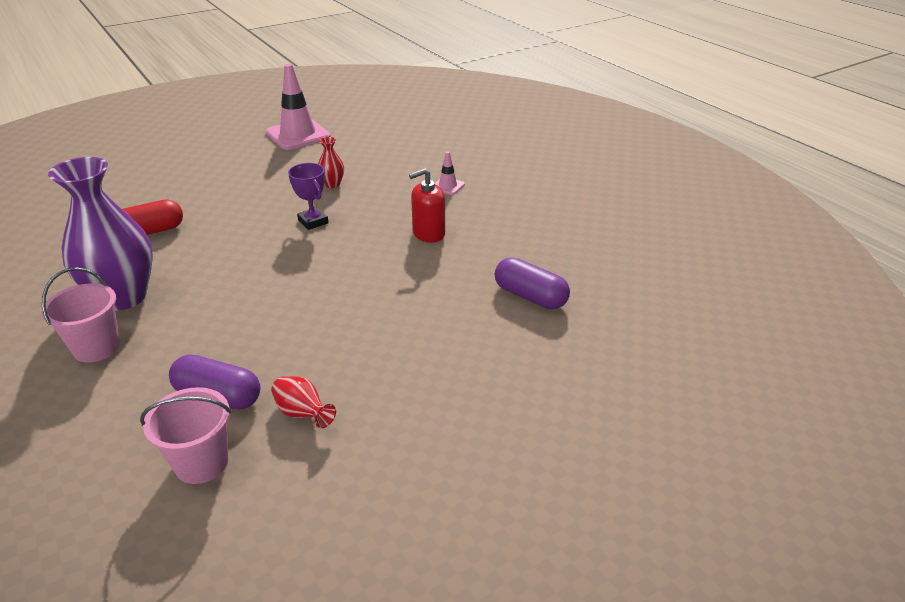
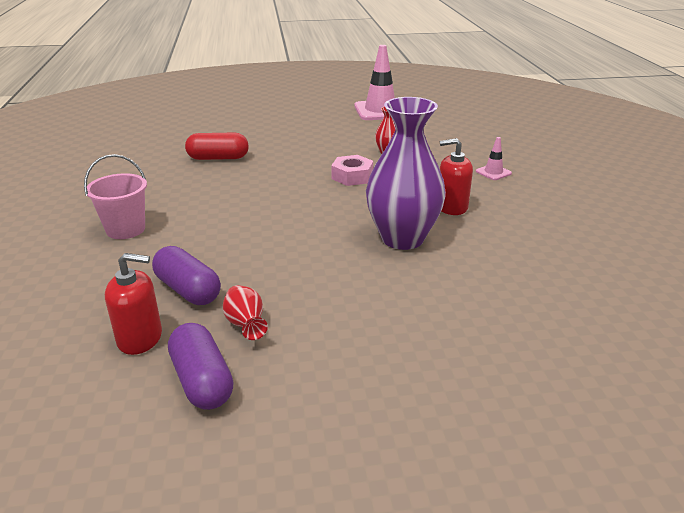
camera: 25 degrees right, 5 degrees down
purple vase [48,157,153,311] -> purple vase moved to [366,97,446,250]
pink bucket [140,387,232,484] -> red soap dispenser [105,253,162,355]
purple trophy [288,163,329,230] -> pink nut [331,155,373,186]
purple capsule [495,257,570,309] -> purple capsule moved to [168,323,234,410]

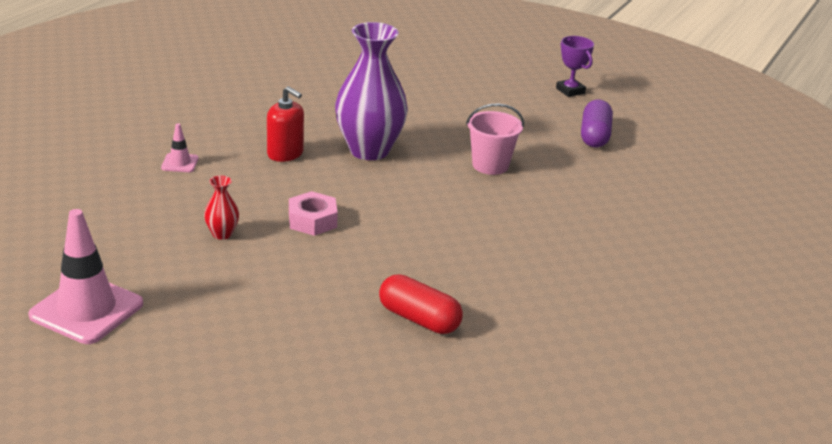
camera: 145 degrees left, 0 degrees up
pink bucket [84,154,147,239] -> pink bucket moved to [466,104,524,175]
red soap dispenser [105,253,162,355] -> none
purple capsule [152,246,221,305] -> none
red vase [223,285,268,340] -> none
none -> purple trophy [556,36,594,97]

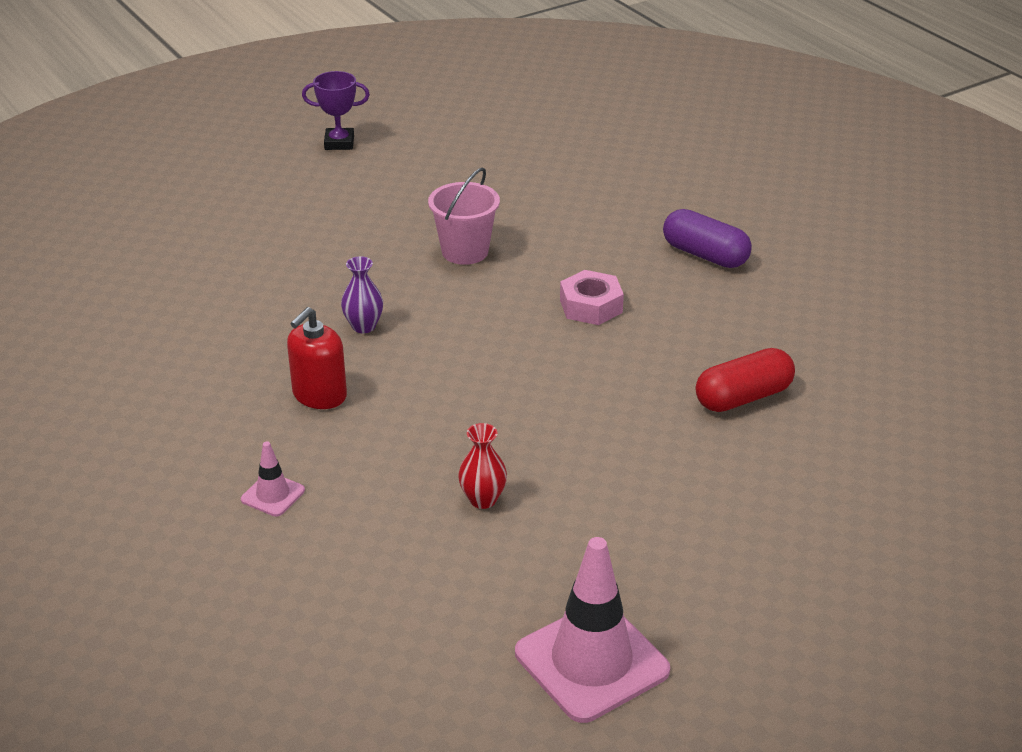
camera: 60 degrees left, 5 degrees up
red soap dispenser [267,86,304,162] -> red soap dispenser turned 150 degrees clockwise [287,307,347,409]
pink nut [289,191,338,236] -> pink nut moved to [560,270,624,325]
purple vase [335,22,408,160] -> purple vase [341,256,383,333], size x0.42
purple capsule [581,100,613,147] -> purple capsule moved to [663,209,752,268]

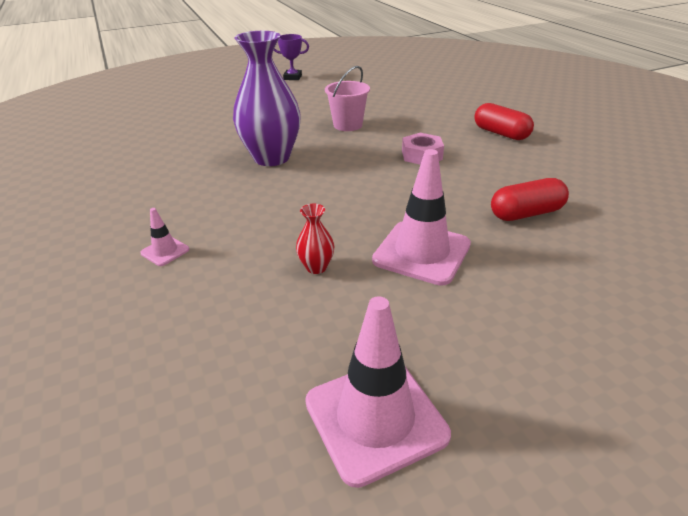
camera: 10 degrees right, 0 degrees up
red soap dispenser [287,307,347,409] -> none
purple vase [341,256,383,333] -> purple vase [233,31,301,166], size x2.36
purple capsule [663,209,752,268] -> red capsule [474,103,534,140]
none -> pink traffic cone [372,149,471,286]

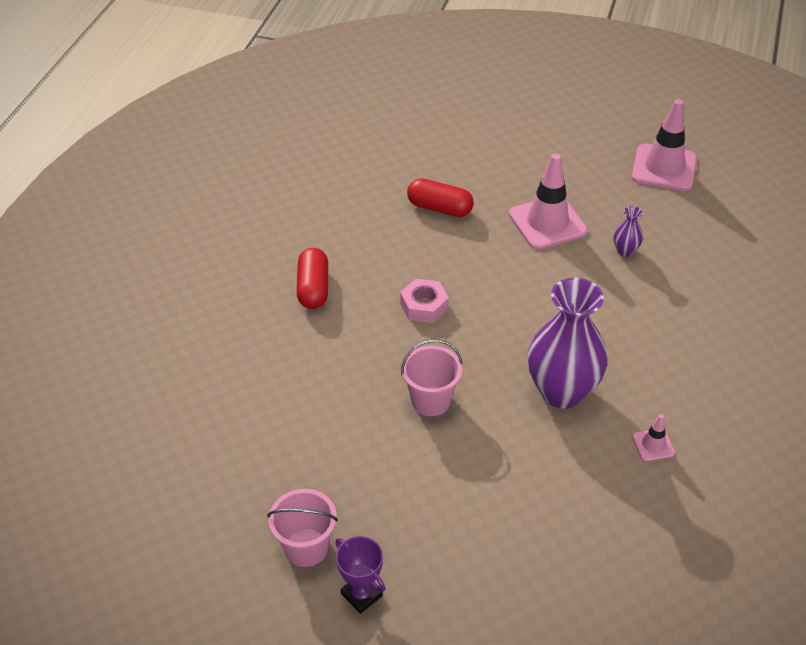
camera: 140 degrees left, 10 degrees up
pink traffic cone [140,208,189,266] -> pink traffic cone moved to [632,414,675,461]
red vase [296,204,334,274] -> purple vase [613,206,643,257]
none -> pink bucket [267,489,338,567]

